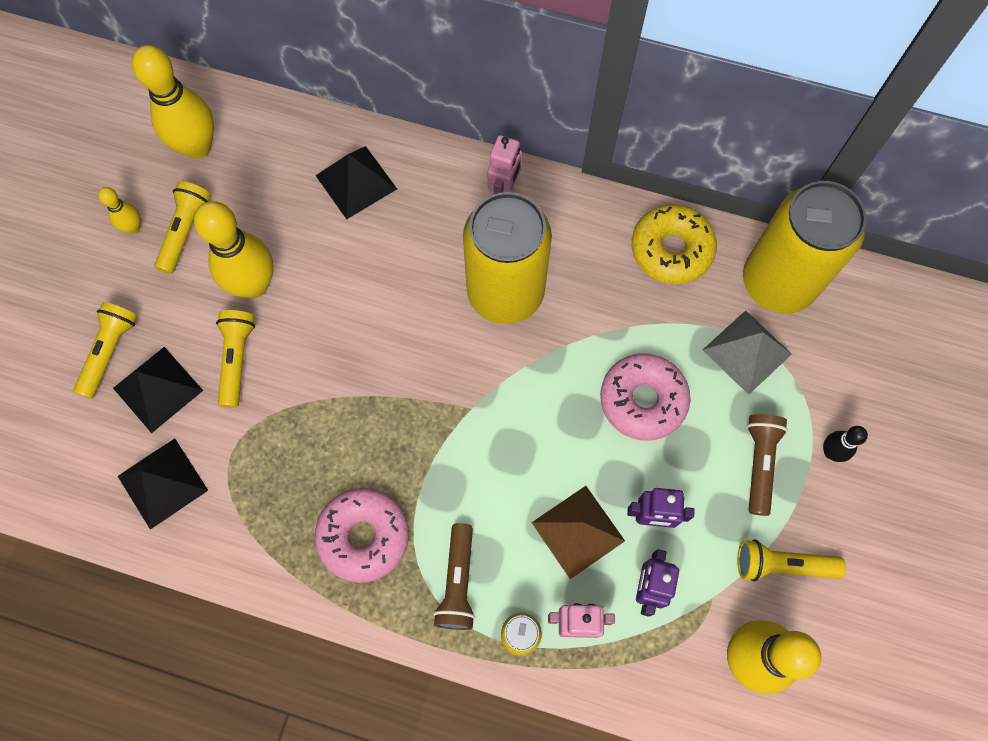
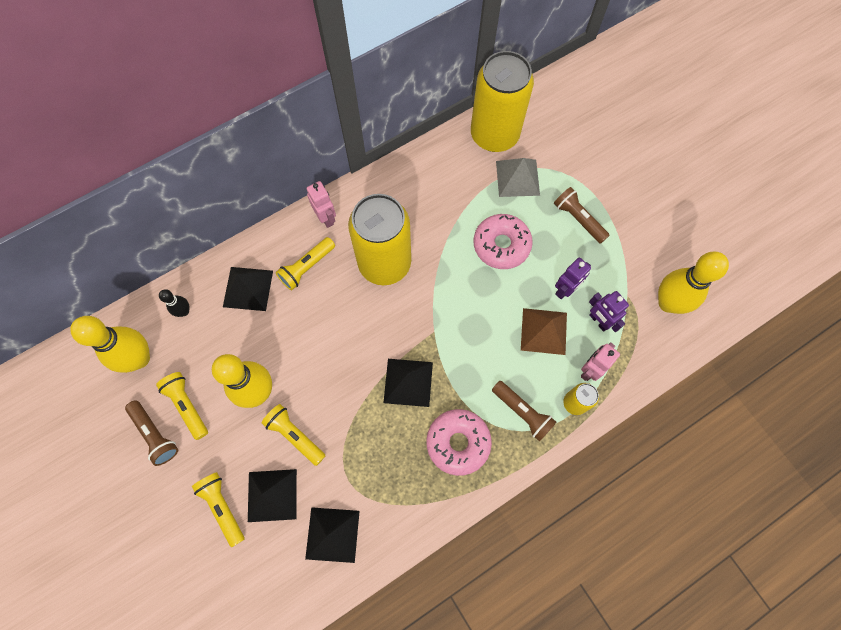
camera: 50 degrees left, 0 degrees up
yellow bowling pin [98,187,141,234] -> brown flashlight [125,400,178,466]
yellow donut [631,204,717,284] -> none
yellow flashlight [737,540,846,581] -> yellow flashlight moved to [276,237,335,290]
black bowling pin [823,426,868,462] -> black bowling pin moved to [159,289,190,317]
none -> black pyramid [383,359,433,407]

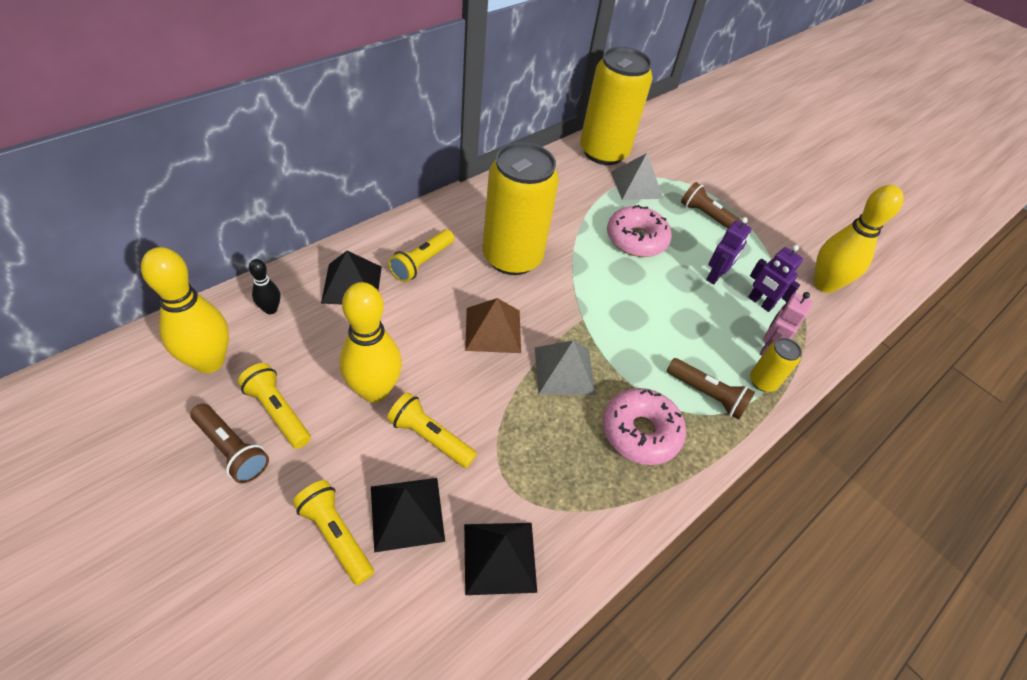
camera: 15 degrees left, 20 degrees down
pink robot [307,181,336,228] -> none
black pyramid [383,359,433,407] -> grey pyramid [535,340,595,395]
brown pyramid [521,308,567,355] -> brown pyramid moved to [465,298,521,353]

